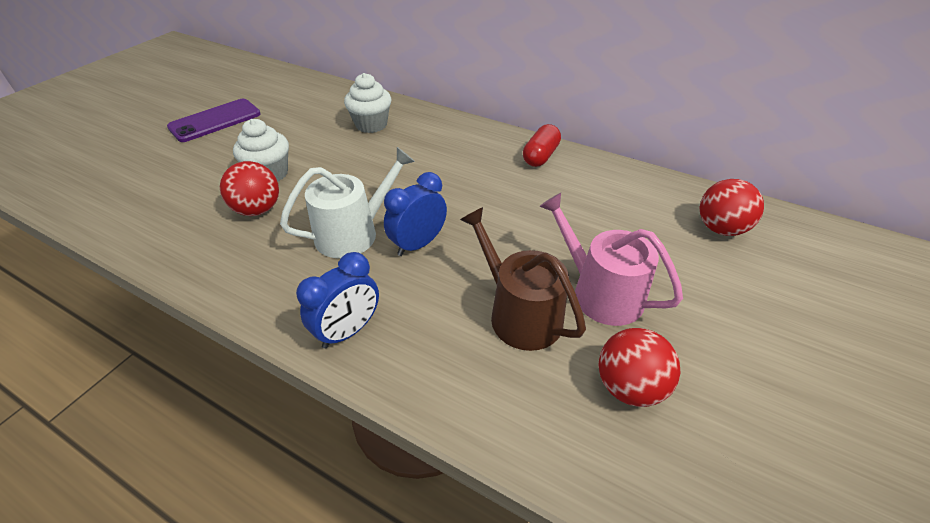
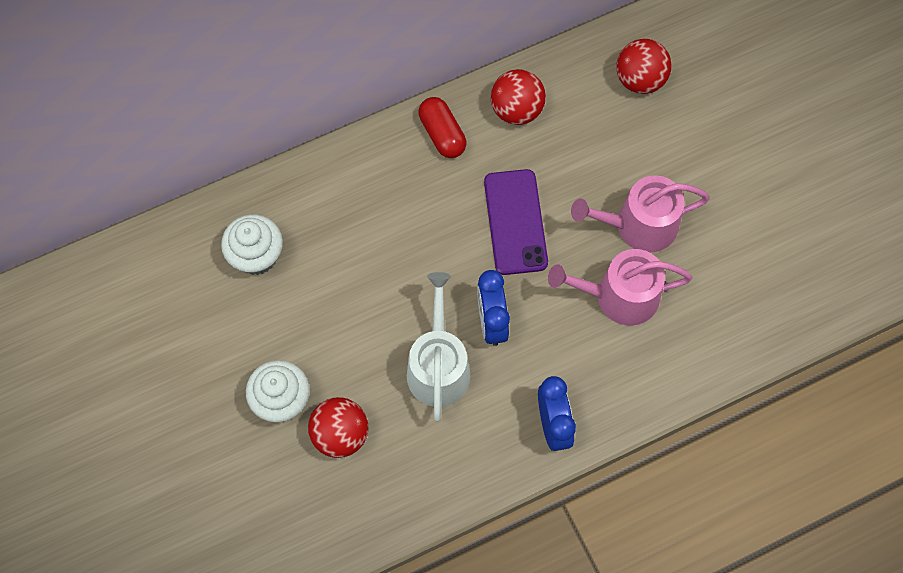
camera: 55 degrees left, 25 degrees up
purple phone [167,99,261,142] -> purple phone moved to [484,169,548,275]
brown watering can [460,207,586,351] -> pink watering can [548,249,692,326]
red ball [598,328,681,407] -> red ball moved to [491,69,546,125]

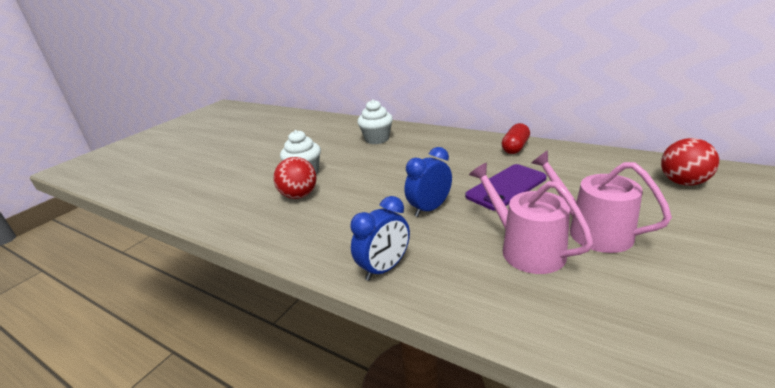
camera: 60 degrees right, 40 degrees down
white watering can [407,272,470,421] -> none
red ball [491,69,546,125] -> none

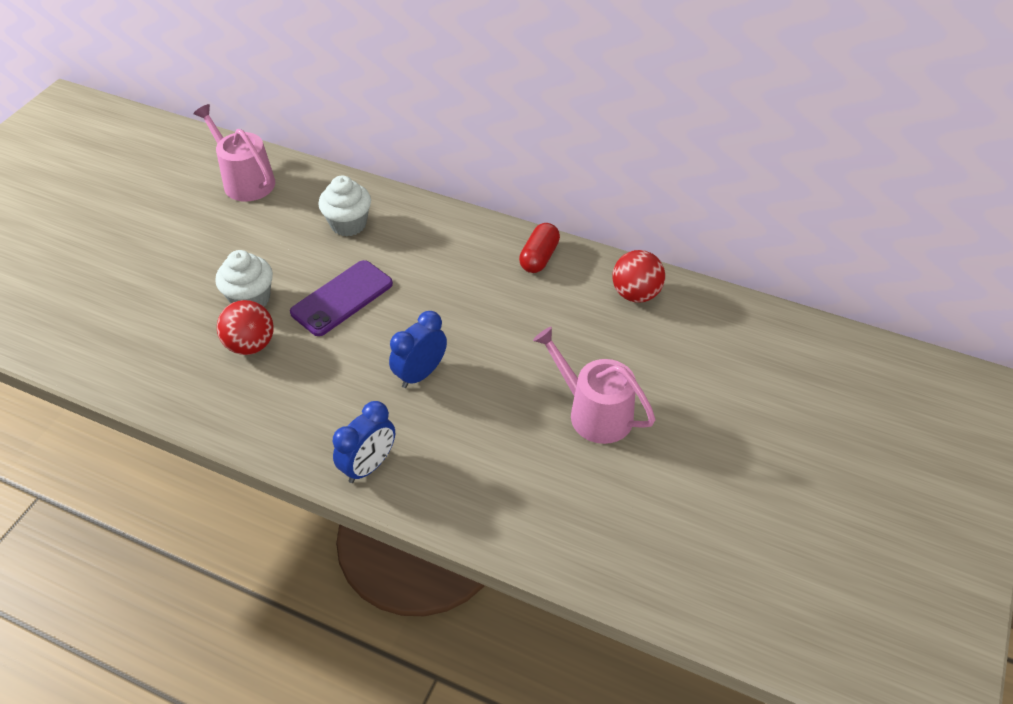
camera: 10 degrees left, 20 degrees up
purple phone [465,164,547,211] -> purple phone moved to [290,260,393,336]
pink watering can [469,163,593,274] -> pink watering can moved to [193,104,275,202]
red ball [661,138,719,186] -> red ball moved to [613,250,665,303]

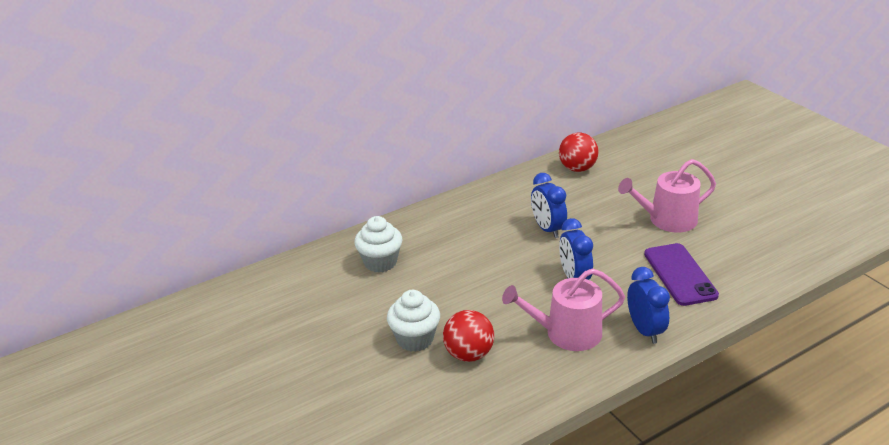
camera: 55 degrees left, 15 degrees down
pink watering can [193,104,275,202] -> pink watering can moved to [502,268,625,351]
purple phone [290,260,393,336] -> purple phone moved to [644,243,719,306]
red capsule [519,223,560,273] -> none
none -> blue clock [531,173,567,238]

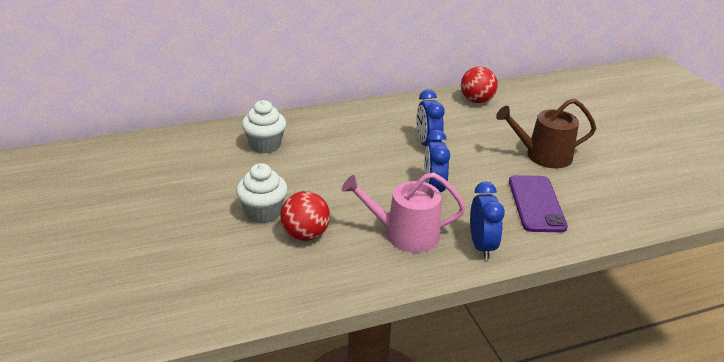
camera: 10 degrees right, 0 degrees up
pink watering can [618,159,716,232] -> brown watering can [496,99,596,168]

